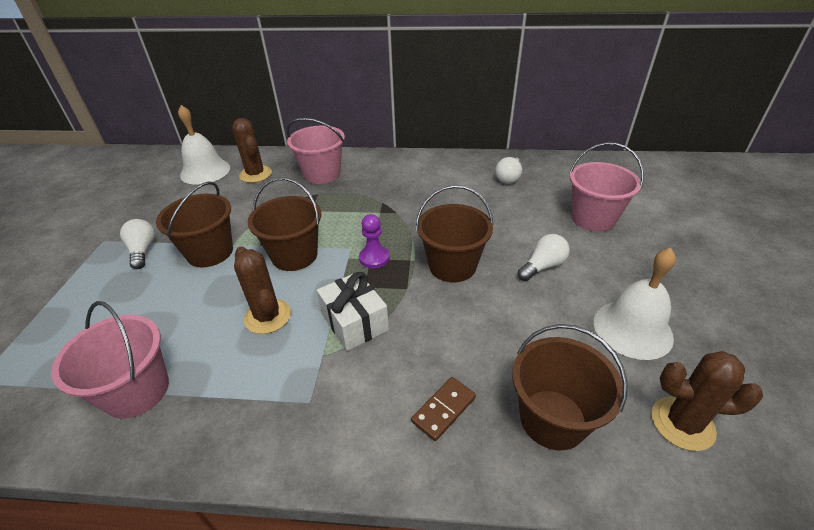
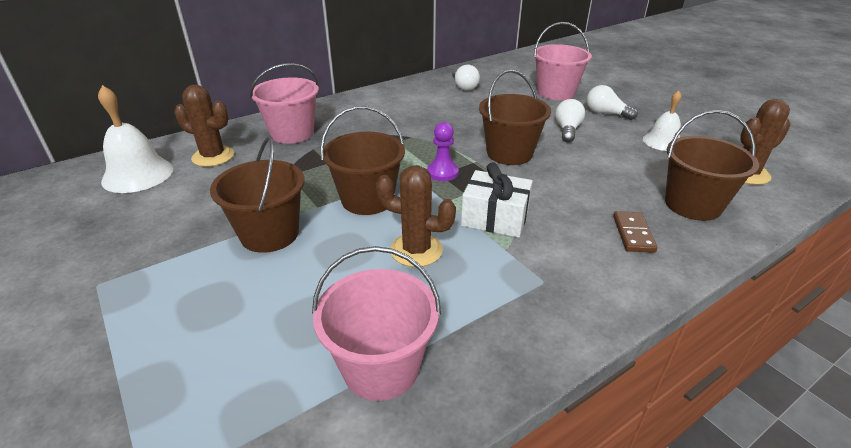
camera: 40 degrees left, 5 degrees down
white light bulb [120,219,155,269] -> white light bulb moved to [587,85,638,120]
white bell [594,248,676,360] -> white bell [643,90,681,151], size x0.64

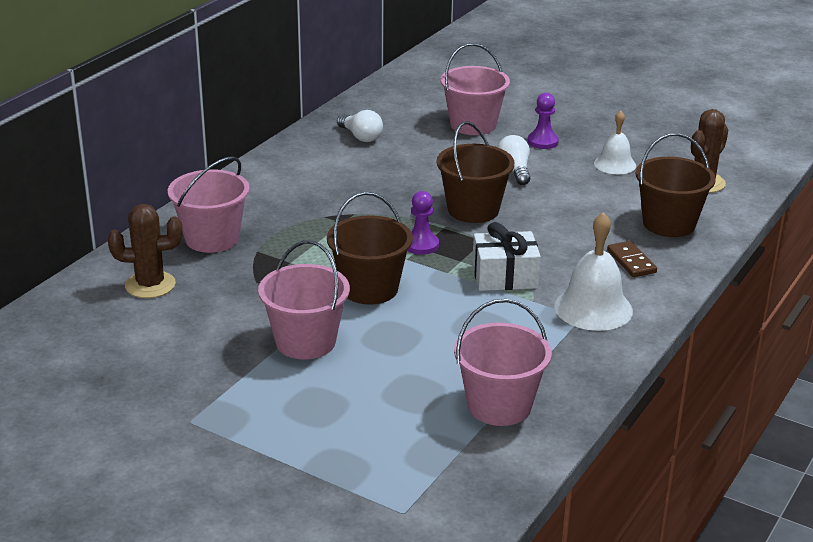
camera: 25 degrees left, 5 degrees down
white bell [98,85,173,193] -> white bell moved to [554,212,633,331]
brown bucket [210,136,304,253] -> pink bucket [258,240,350,359]
brown cactus [376,165,456,267] -> none
white light bulb [587,85,638,120] -> purple pawn [528,93,559,149]

